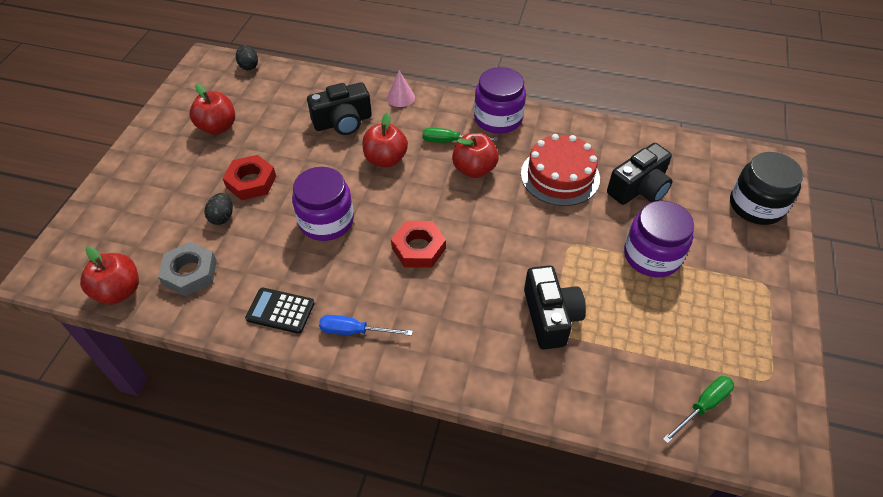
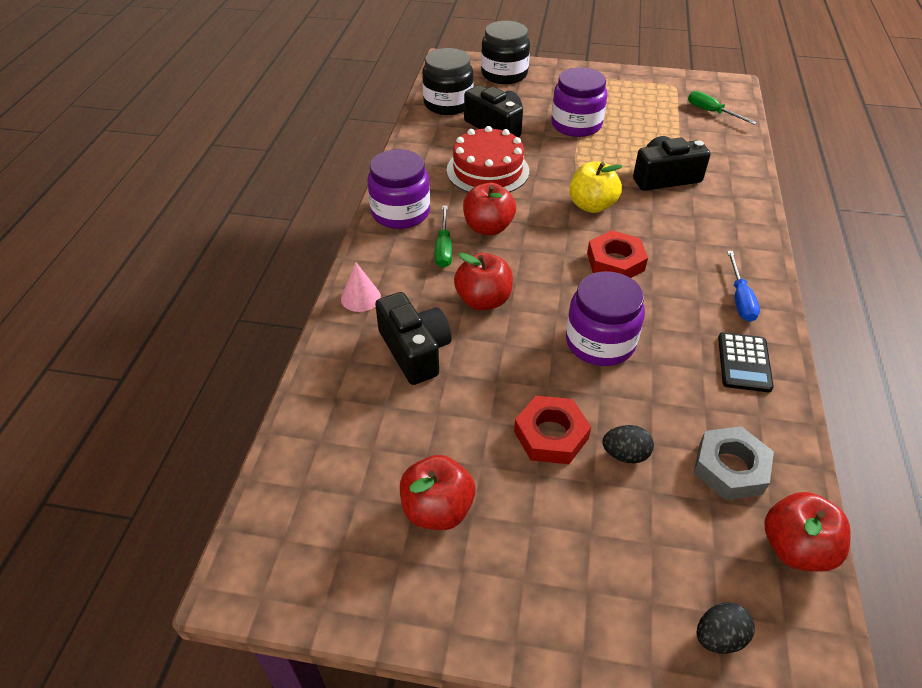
camera: 95 degrees left, 5 degrees down
black egg [236,45,258,70] -> black egg moved to [697,602,755,654]
none -> black jar [422,48,474,115]
none -> yellow apple [569,162,623,213]

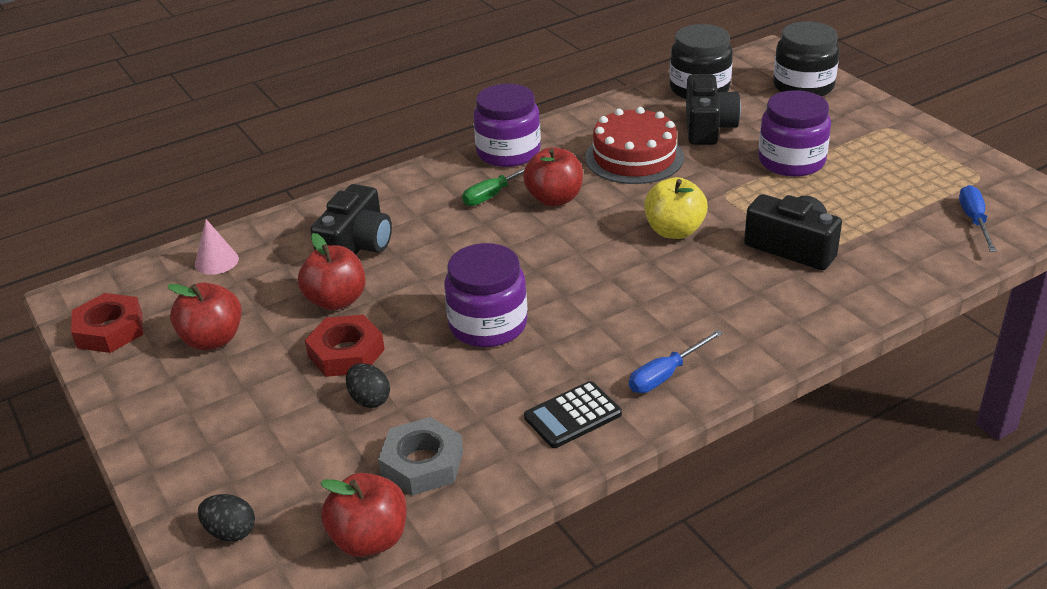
camera: 50 degrees right, 10 degrees down
pink cone [341,262,381,312] -> pink cone moved to [195,219,239,275]
red apple [454,253,513,310] -> red apple moved to [298,233,366,311]
red nut [587,230,648,278] -> red nut moved to [71,293,143,353]
green screwdriver [688,91,757,125] -> blue screwdriver [959,185,997,252]

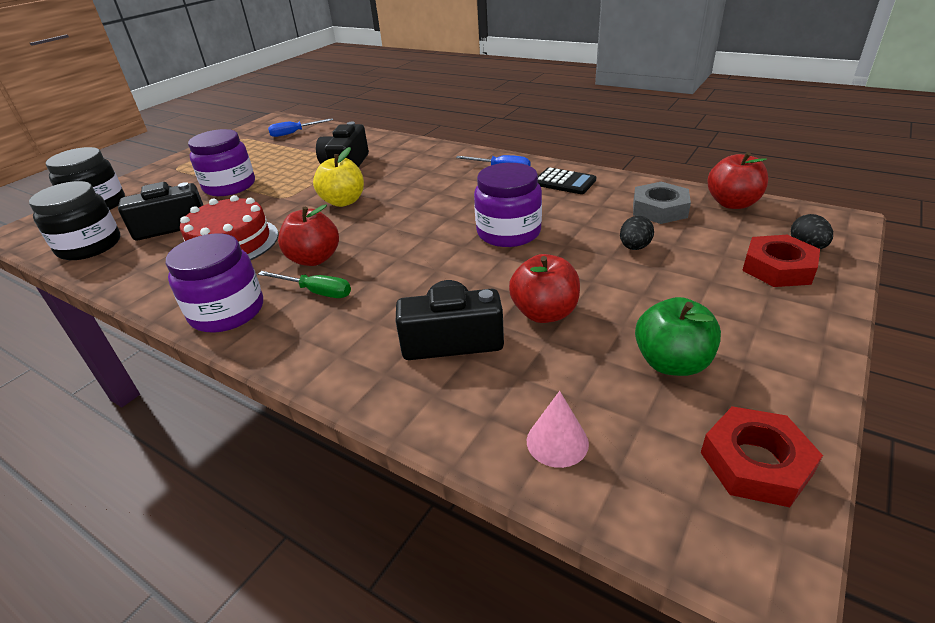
camera: 115 degrees left, 0 degrees up
red apple [167,283,242,350] -> green apple [635,297,721,376]
red nut [305,314,385,377] -> red nut moved to [742,235,820,287]

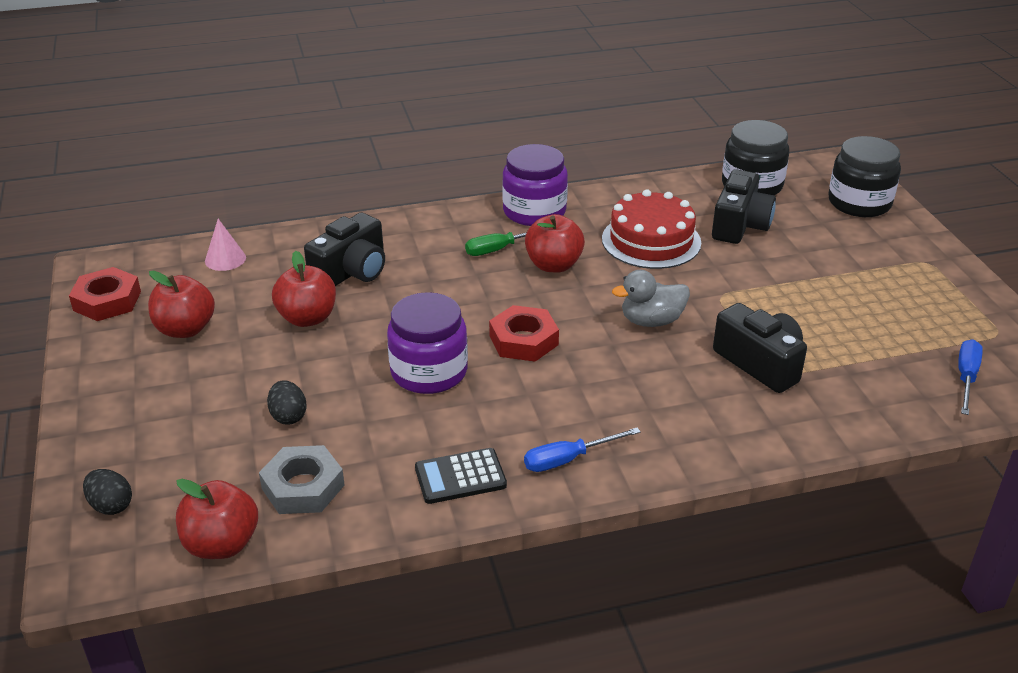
camera: 130 degrees right, 0 degrees up
purple jar [188,129,255,196] -> none
yellow apple [313,147,364,207] -> grey duck [612,270,690,327]
green apple [635,297,721,376] -> red apple [148,271,215,338]
red nut [742,235,820,287] -> red nut moved to [489,305,559,362]

